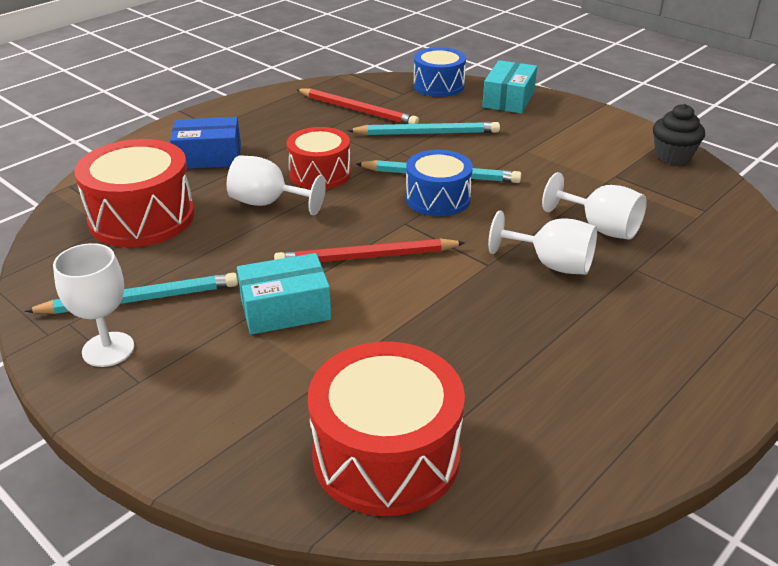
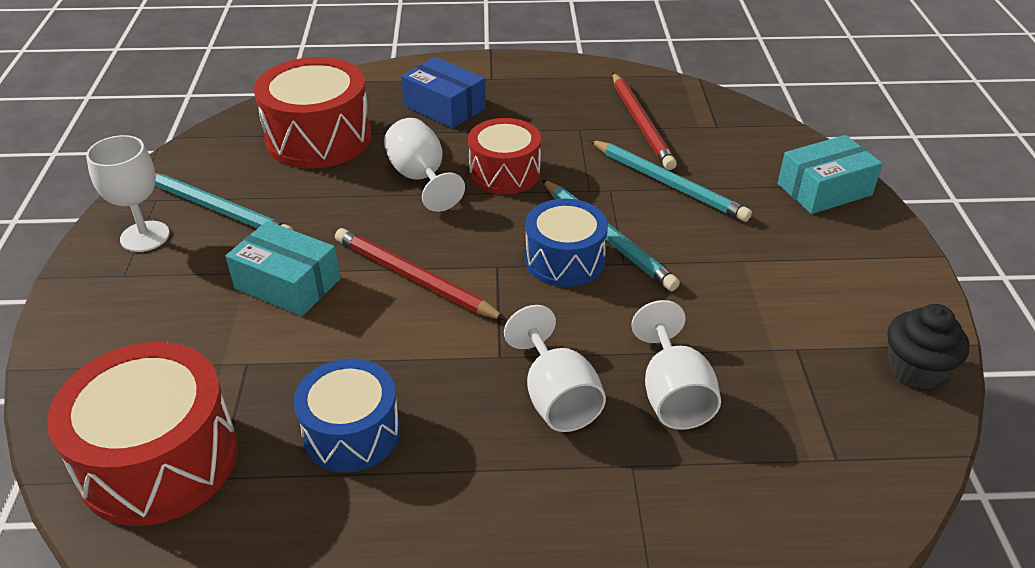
camera: 45 degrees right, 5 degrees up
blue drum [413,47,466,97] -> blue drum moved to [294,358,400,472]

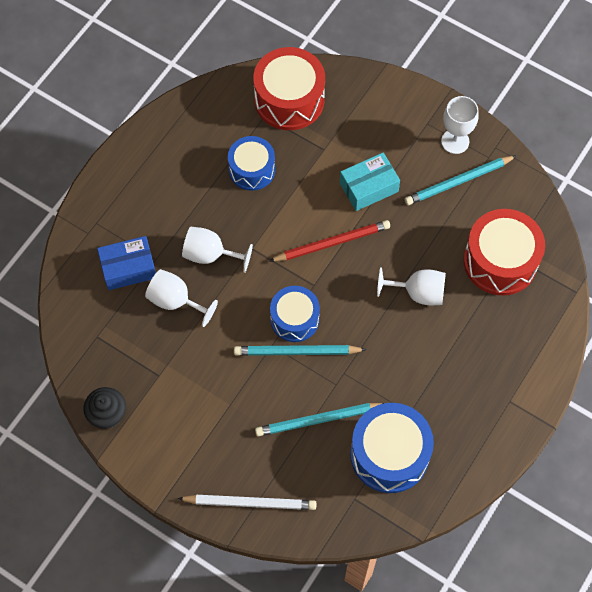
camera: 125 degrees right, 25 degrees up
blue box [401,57,486,129] -> blue box moved to [97,236,156,290]
red drum [468,118,541,194] -> none
red pencil [612,73,677,170] -> blue drum [350,403,434,493]
turquoise box [778,135,883,214] -> white pencil [177,495,317,510]

